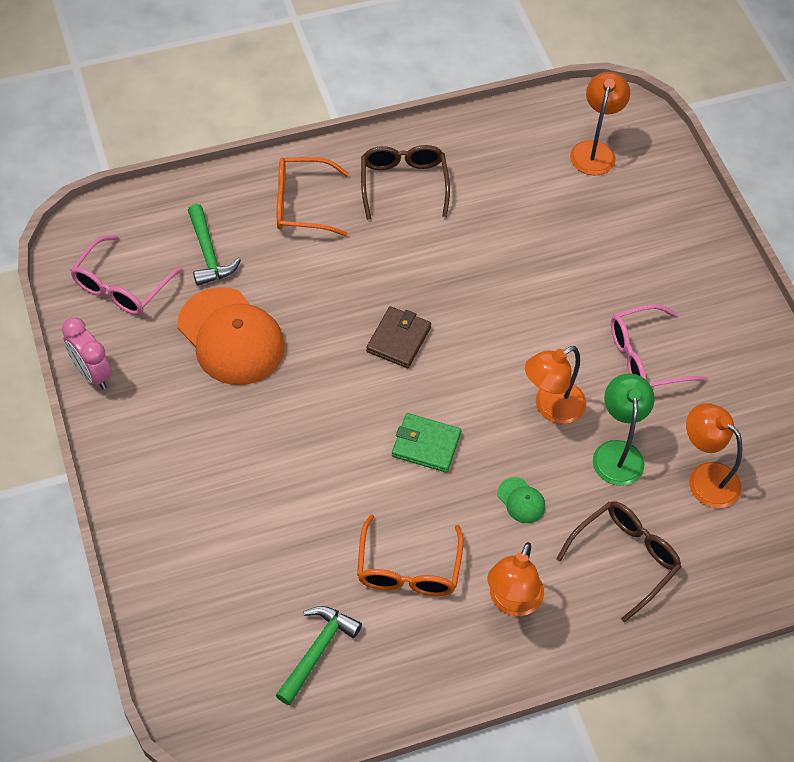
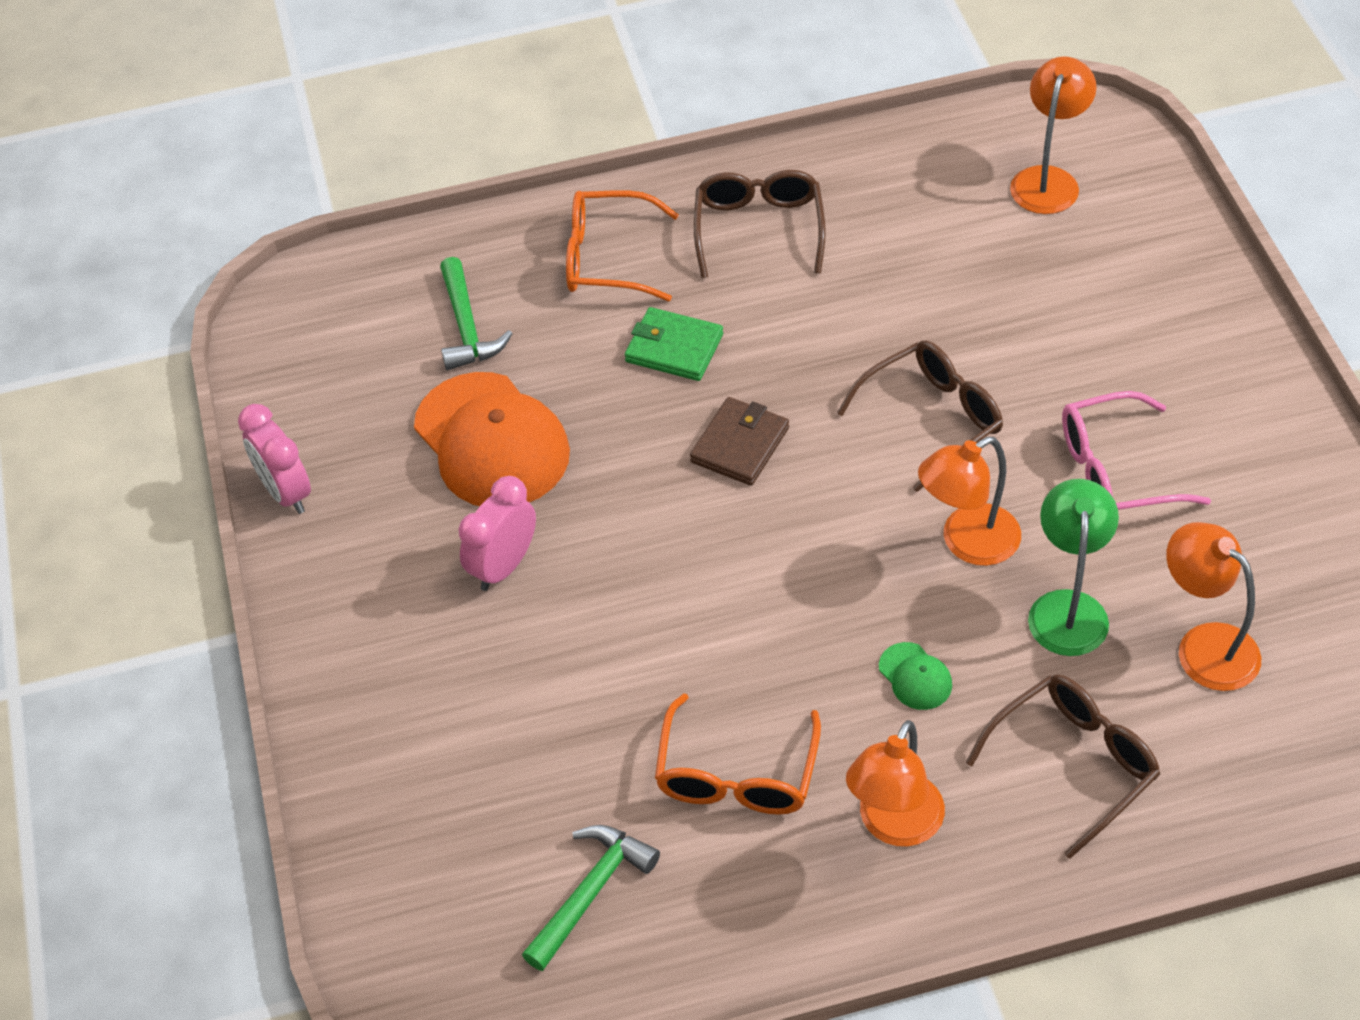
camera: 10 degrees right, 5 degrees down
pink glasses [70,235,183,315] -> none
green wallet [392,413,461,473] -> green wallet moved to [625,307,723,381]
none -> pink clock [458,476,536,591]
none -> brown glasses [837,340,1003,492]

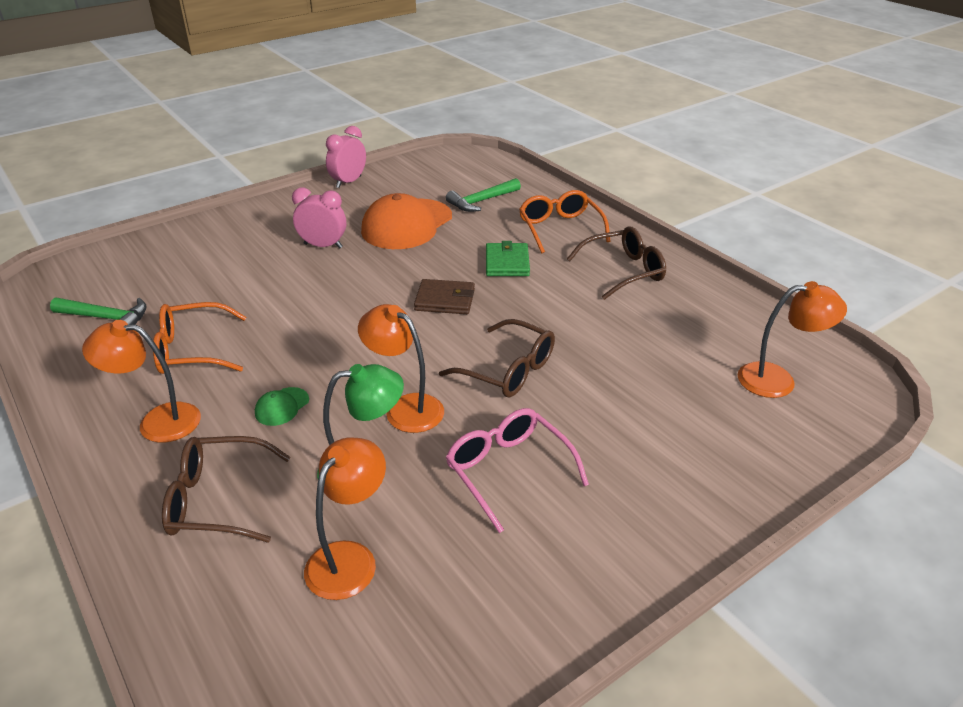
camera: 65 degrees right, 15 degrees down
brown glasses [966,674,1160,859] -> brown glasses turned 150 degrees clockwise [162,436,291,543]

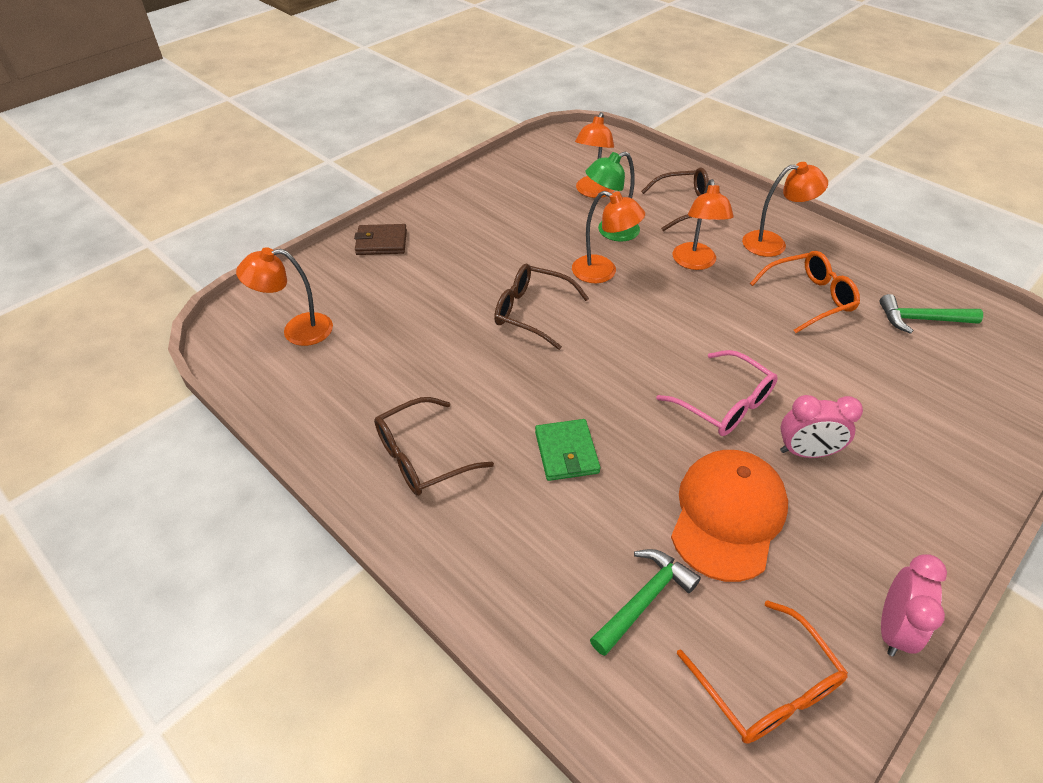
camera: 170 degrees right, 10 degrees up
green cap [255,387,309,426] -> orange lamp [673,179,734,270]
brown wallet [414,279,475,314] -> brown wallet moved to [354,224,407,255]
pink glasses [446,408,589,533] -> pink glasses moved to [656,350,778,436]
orange glasses [519,190,611,253] -> orange glasses moved to [677,600,848,744]

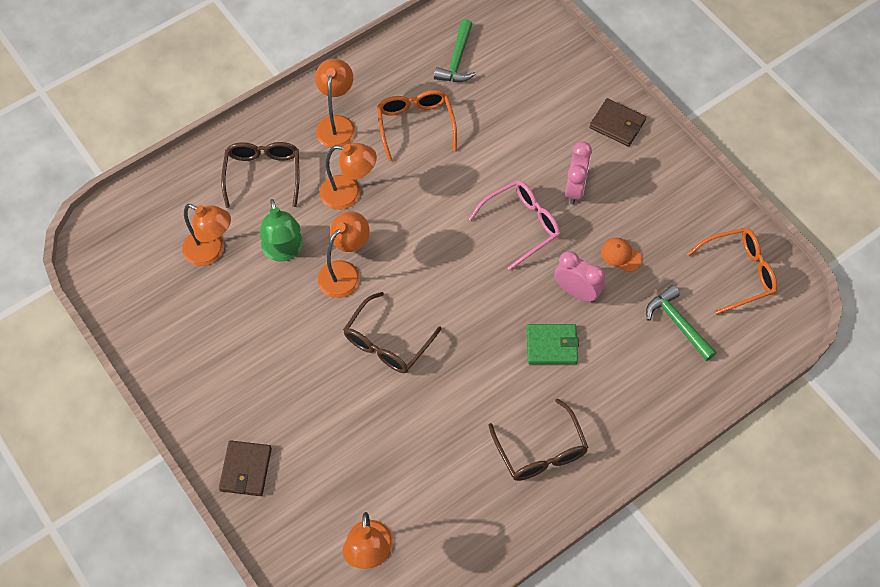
camera: 80 degrees left, 15 degrees up
orange cap [671,450,788,582] -> orange cap [601,238,642,272], size x0.42
pink clock [881,554,947,656] -> pink clock moved to [555,251,605,302]
none -> brown wallet [589,98,646,147]

